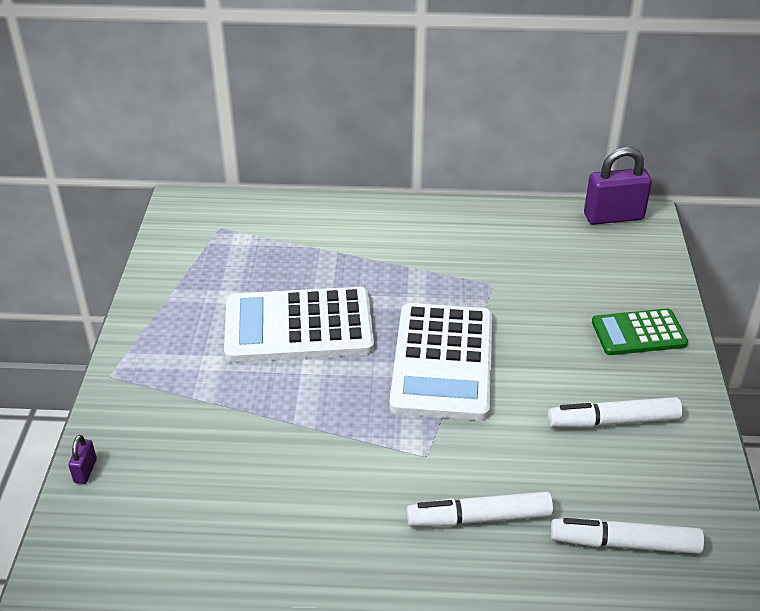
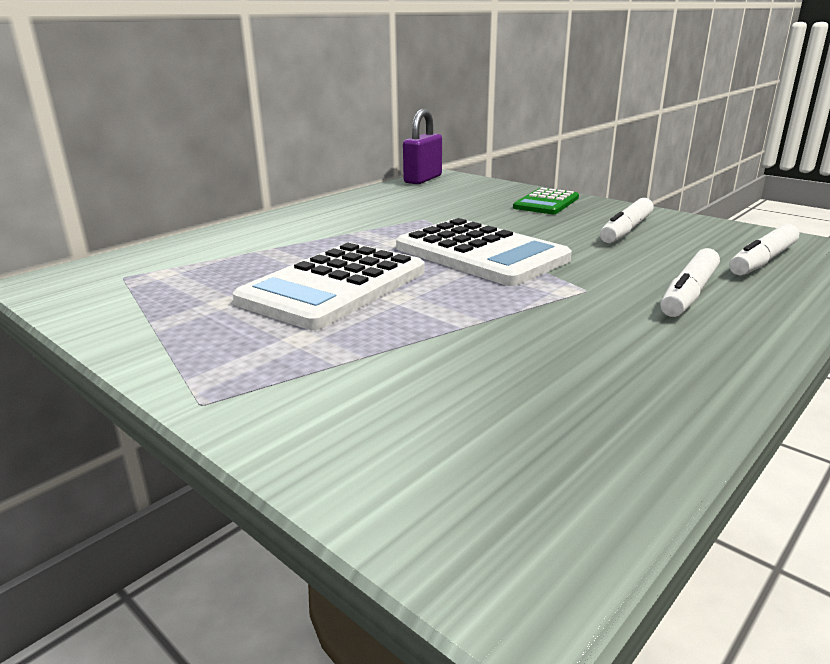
camera: 50 degrees left, 15 degrees down
purple padlock [68,435,97,484] -> none

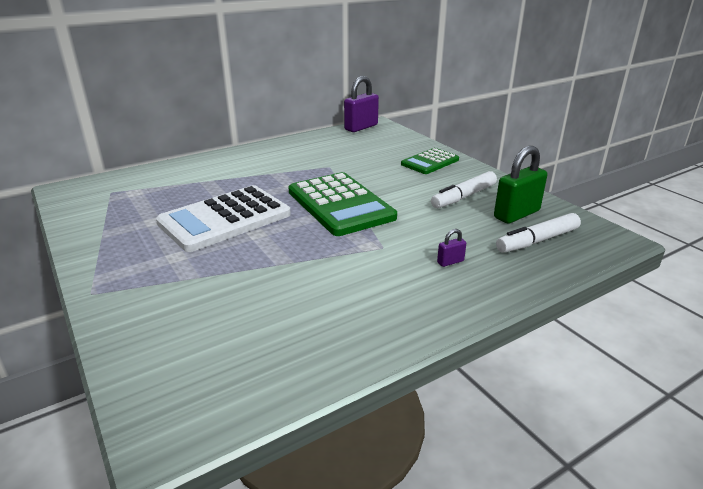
camera: 15 degrees right, 5 degrees up
white calculator [396,218,572,286] -> green calculator [288,172,397,236]
white marker [660,248,720,317] -> purple padlock [437,229,466,267]
none -> green padlock [494,146,547,224]

